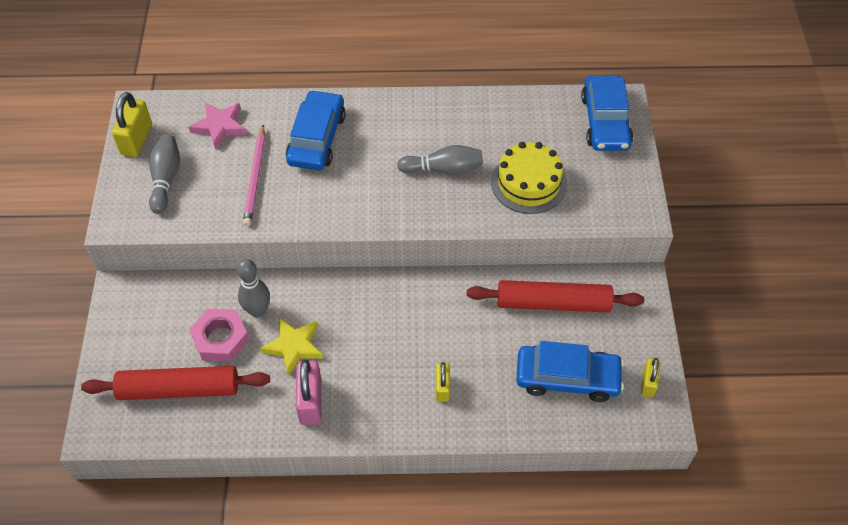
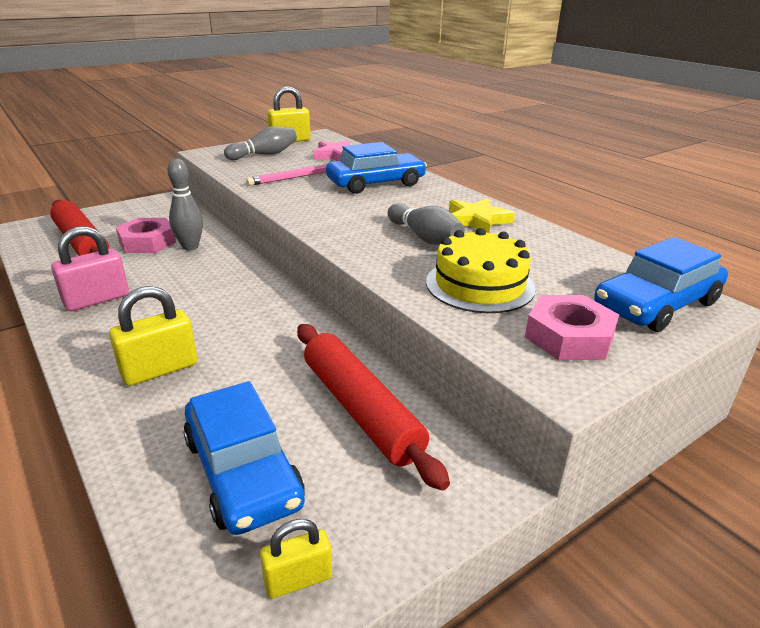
camera: 55 degrees right, 25 degrees down
yellow star [260,318,323,376] -> yellow star moved to [449,198,515,233]
yellow padlock [436,362,450,402] -> yellow padlock [109,286,197,386], size x1.63
none -> pink nut [525,295,619,360]

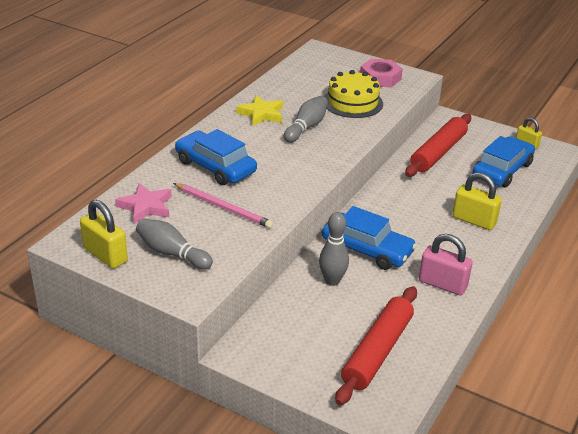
camera: 115 degrees left, 5 degrees up
pink nut [116,218,176,253] -> none
blue car [594,237,728,332] -> blue car moved to [322,206,417,270]

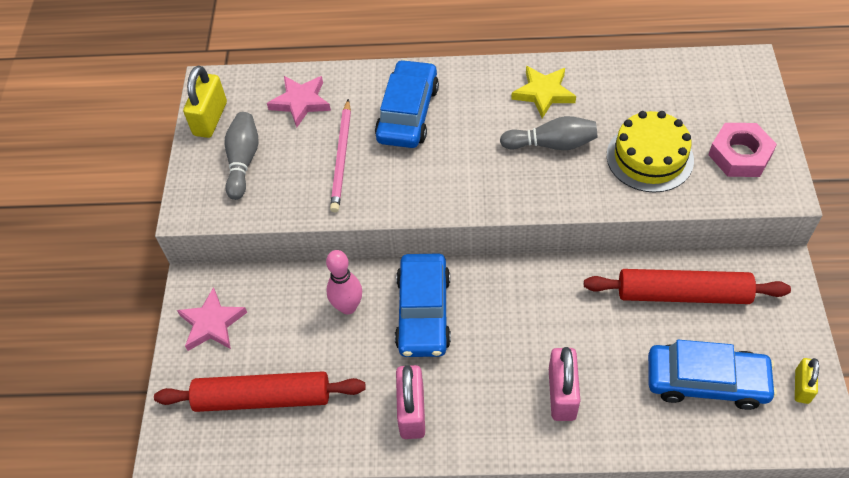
camera: 65 degrees right, 20 degrees up
grey bowling pin [319,212,349,286] -> pink bowling pin [326,250,362,314]
yellow padlock [452,172,502,230] -> pink padlock [549,347,580,421]
none -> pink star [177,287,247,351]

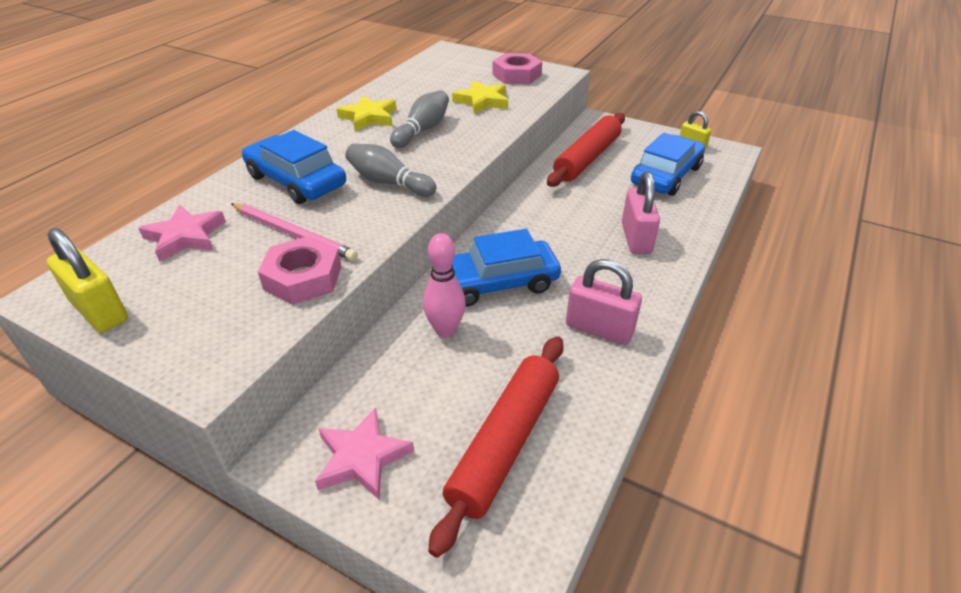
camera: 65 degrees left, 15 degrees down
grey bowling pin [225,112,259,200] -> grey bowling pin moved to [345,144,436,197]
blue car [395,253,451,357] -> blue car turned 135 degrees clockwise [431,229,561,307]
pink padlock [549,347,580,421] -> pink padlock turned 60 degrees clockwise [622,172,660,254]
yellow cake [607,111,694,193] -> yellow star [452,80,508,114]
none -> pink nut [258,236,341,305]

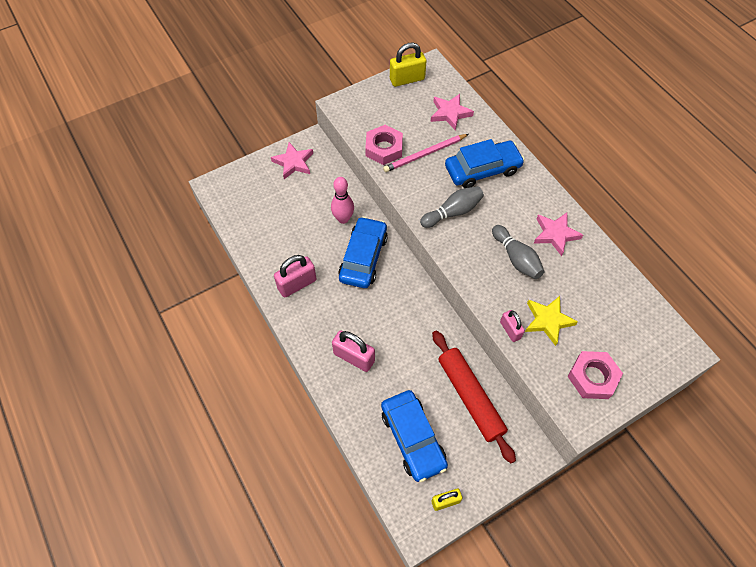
camera: 120 degrees right, 20 degrees up
yellow star [336,96,397,131] -> pink star [533,213,583,256]
red rolling pin [428,336,564,558] -> none
none -> pink padlock [500,310,525,342]

